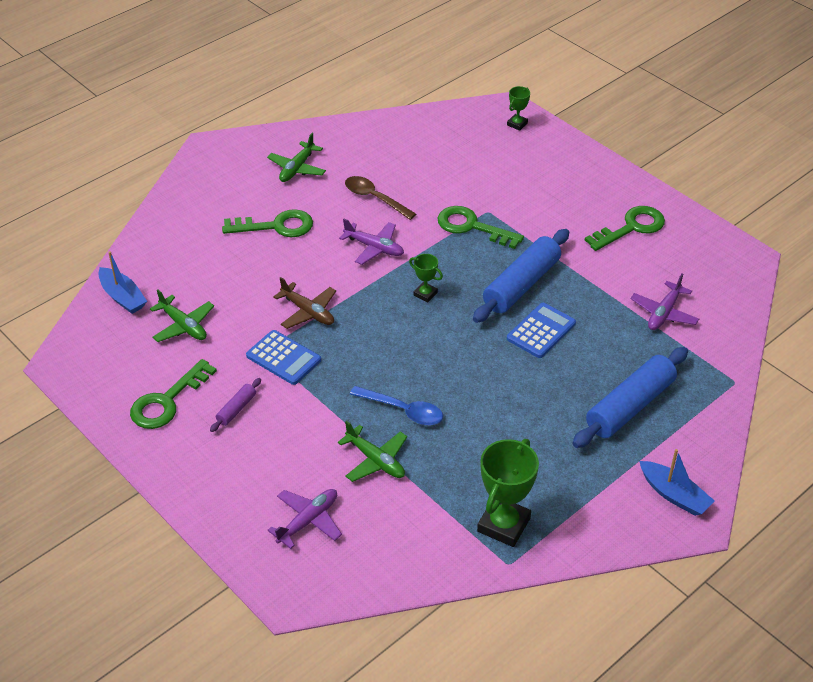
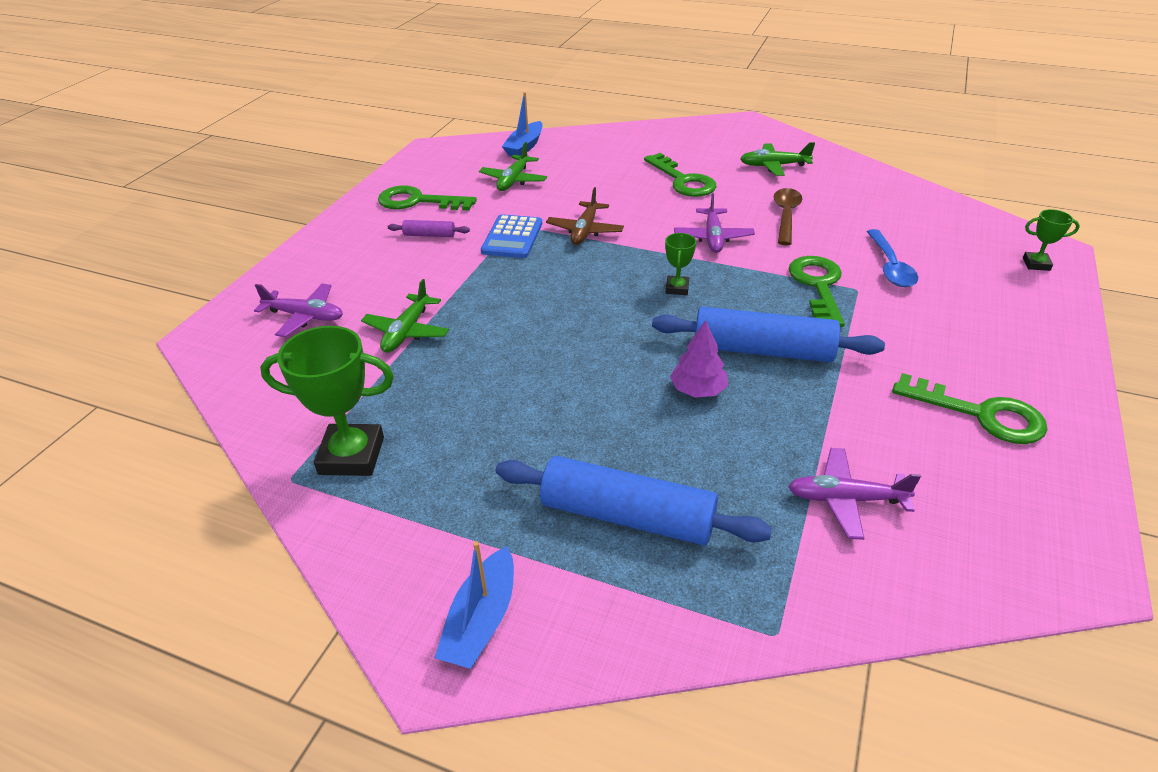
camera: 65 degrees right, 5 degrees down
blue spoon [350,386,443,425] -> blue spoon moved to [867,229,918,287]
blue calculator [507,303,576,358] -> purple tree [670,320,728,397]

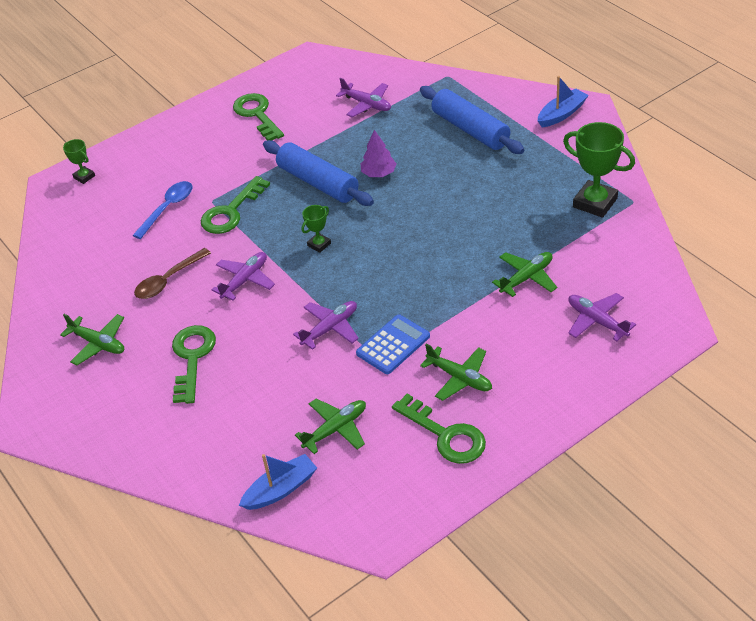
camera: 145 degrees left, 5 degrees up
purple rolling pin [388,220,470,237] -> green plane [420,343,492,401]
brown plane [546,187,624,245] -> purple plane [293,301,359,350]

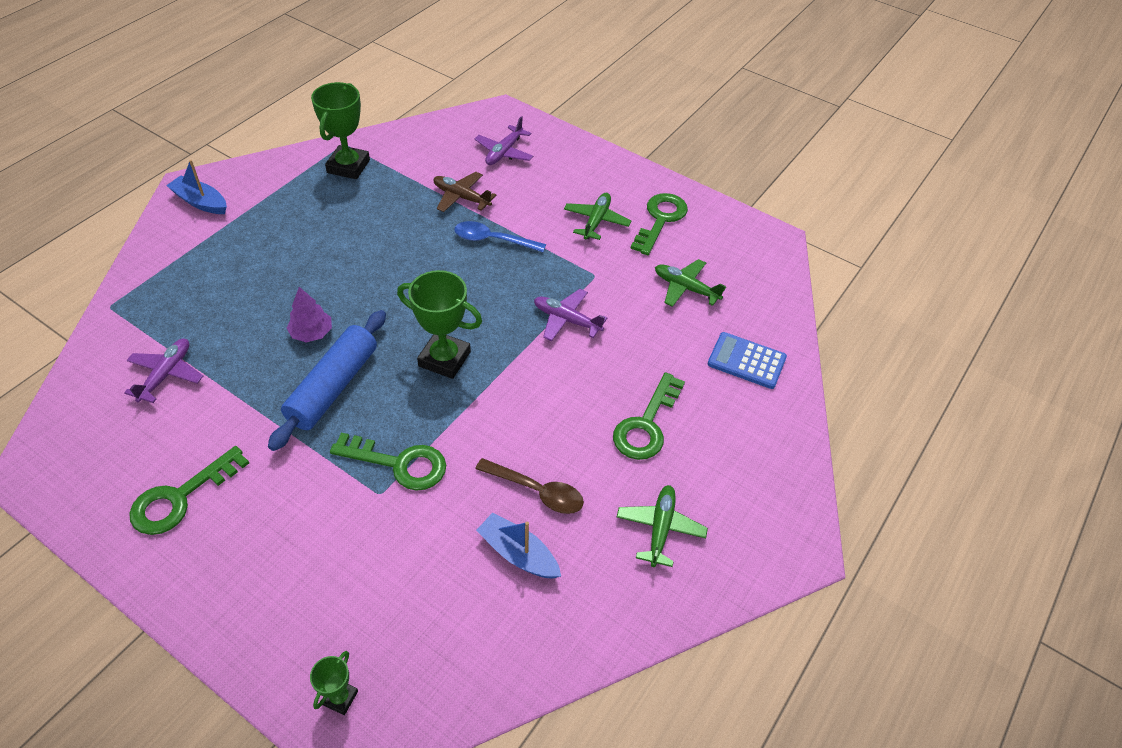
camera: 115 degrees left, 5 degrees up
blue spoon [133,181,192,239] -> blue spoon moved to [454,221,546,252]
green key [172,325,216,404] -> green key turned 45 degrees counterclockwise [613,372,685,460]
purple plane [212,252,275,301] -> none
blue boat [239,454,317,510] -> blue boat moved to [476,513,561,579]
green trophy [301,205,331,253] -> green trophy [397,270,482,379], size x1.96
blue calculator [356,314,430,374] -> blue calculator moved to [708,332,787,389]
blue rolling pin [420,86,524,154] -> none
green plane [492,252,557,297] -> brown plane [433,172,496,212]

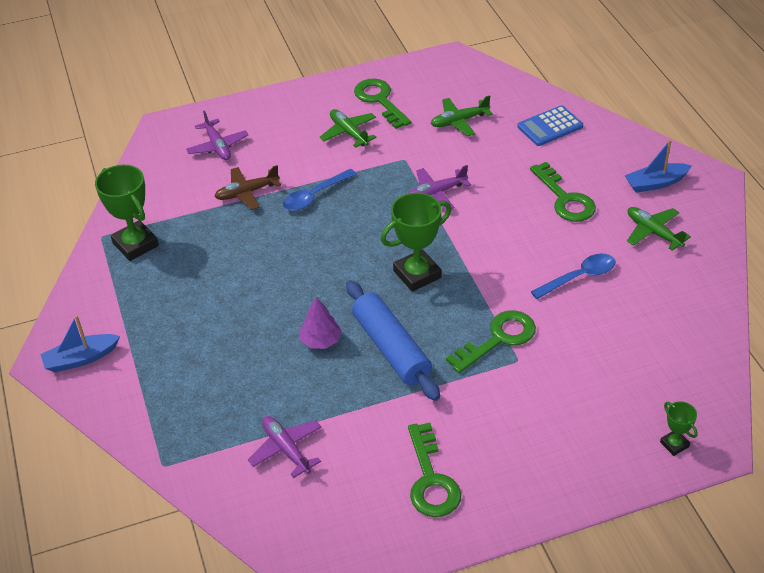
camera: 50 degrees left, 5 degrees down
brown spoon [475,458,584,514] -> blue spoon [531,254,615,299]
blue boat [476,513,561,579] -> blue boat moved to [624,140,692,193]

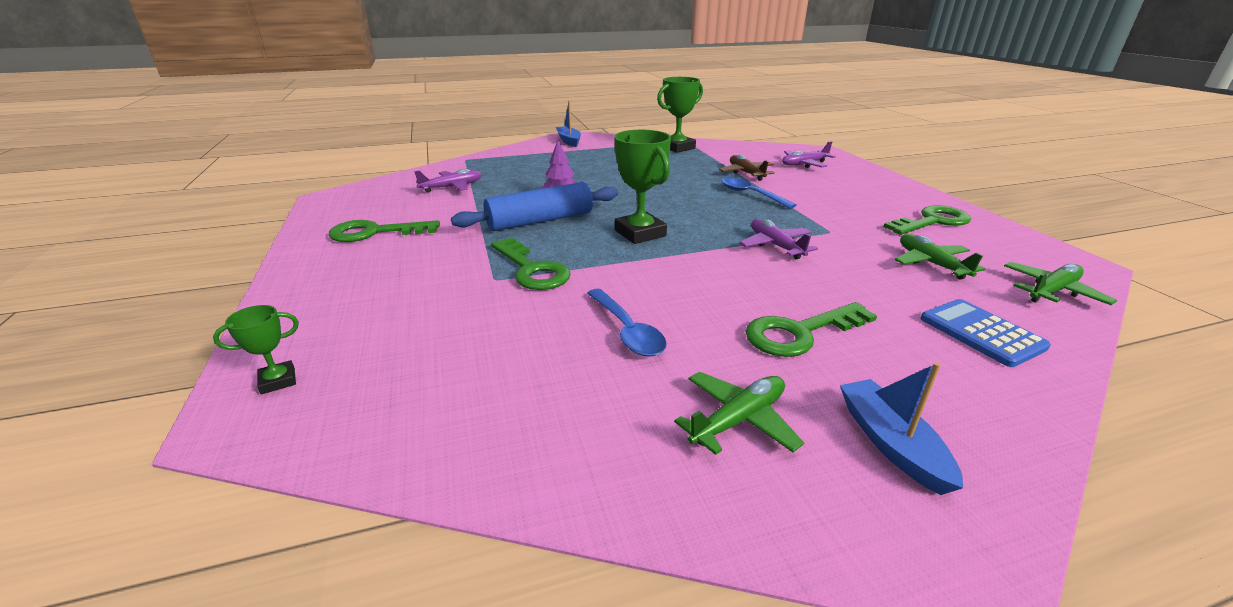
camera: 90 degrees right, 15 degrees down
green plane [319,109,377,148] -> green plane moved to [1004,262,1117,305]

